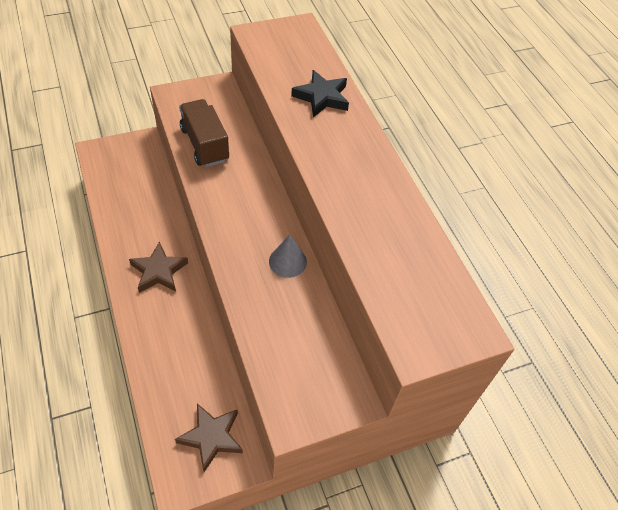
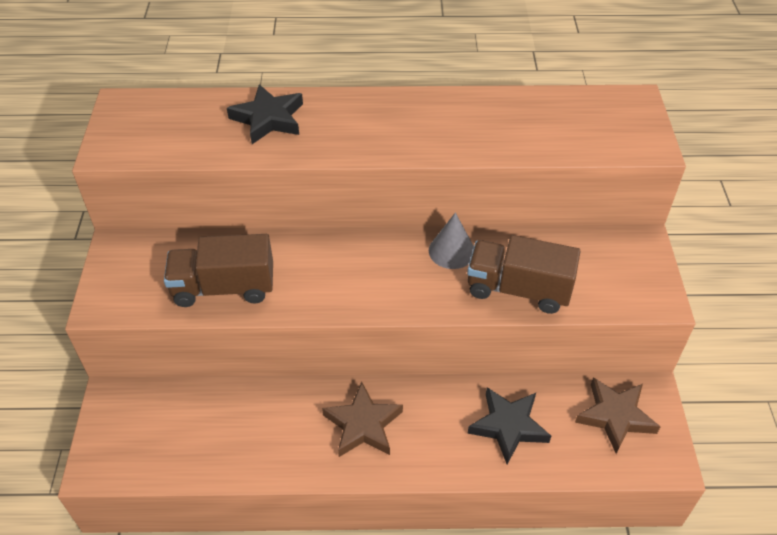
camera: 65 degrees left, 5 degrees down
none -> brown truck [467,235,581,314]
none -> black star [467,387,551,464]

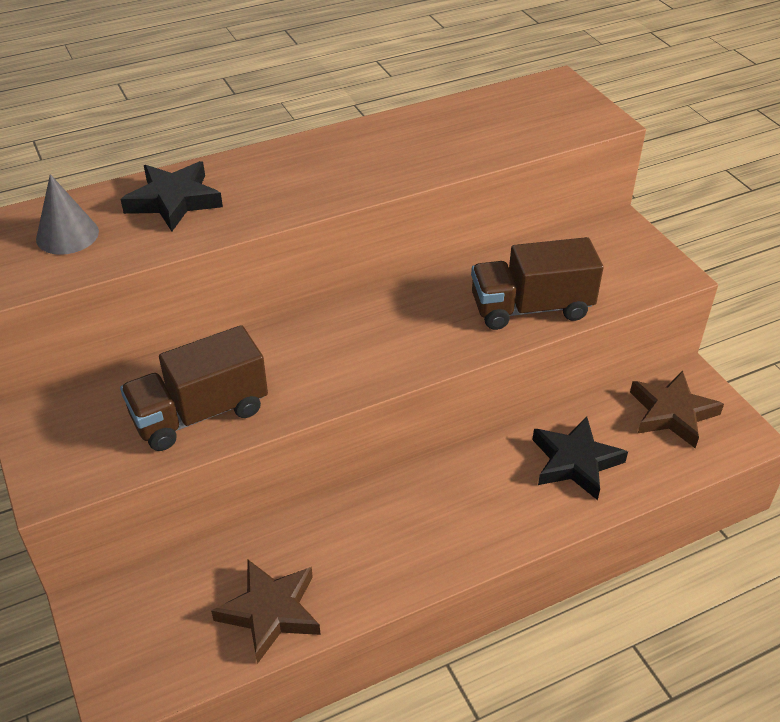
camera: 25 degrees left, 5 degrees down
brown star [322,382,403,457] -> brown star moved to [211,559,321,664]
grey cone [429,212,474,269] -> grey cone moved to [36,174,99,255]

